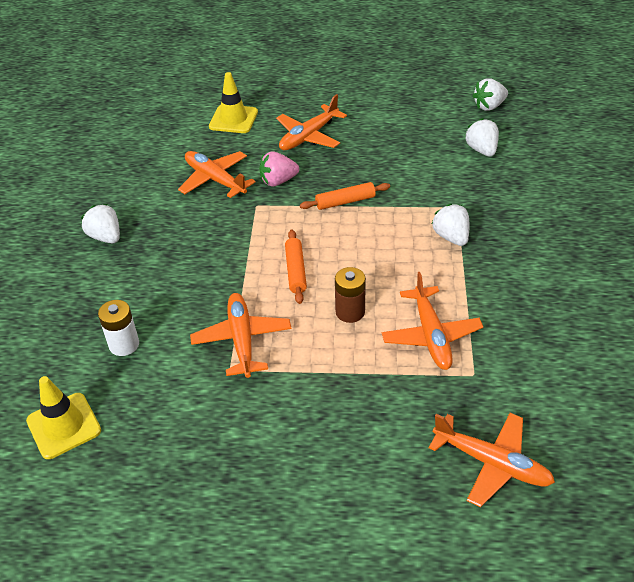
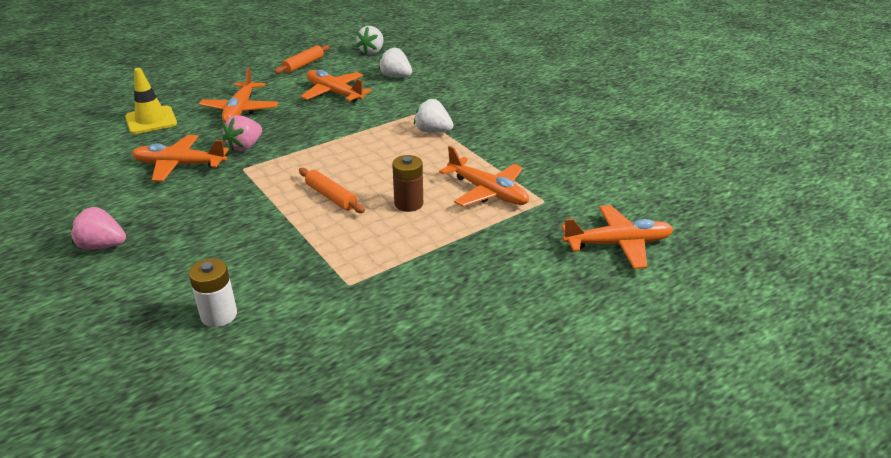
camera: 40 degrees left, 10 degrees down
yellow traffic cone [26,376,101,459] -> none
white strawberry [81,204,120,243] -> pink strawberry [70,207,126,250]
orange plane [190,293,291,378] -> orange plane moved to [301,70,372,102]
orange rolling pin [300,182,390,210] -> orange rolling pin moved to [274,45,330,74]

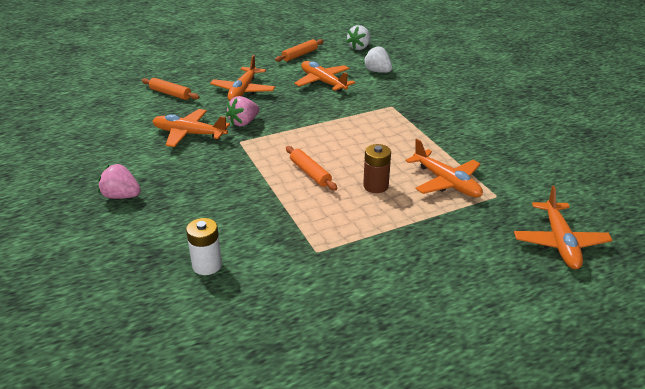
camera: 10 degrees right, 0 degrees up
yellow traffic cone [125,68,177,134] -> orange rolling pin [142,78,199,100]
white strawberry [414,98,453,132] -> none
orange plane [561,205,674,269] -> orange plane turned 90 degrees clockwise [514,186,613,269]

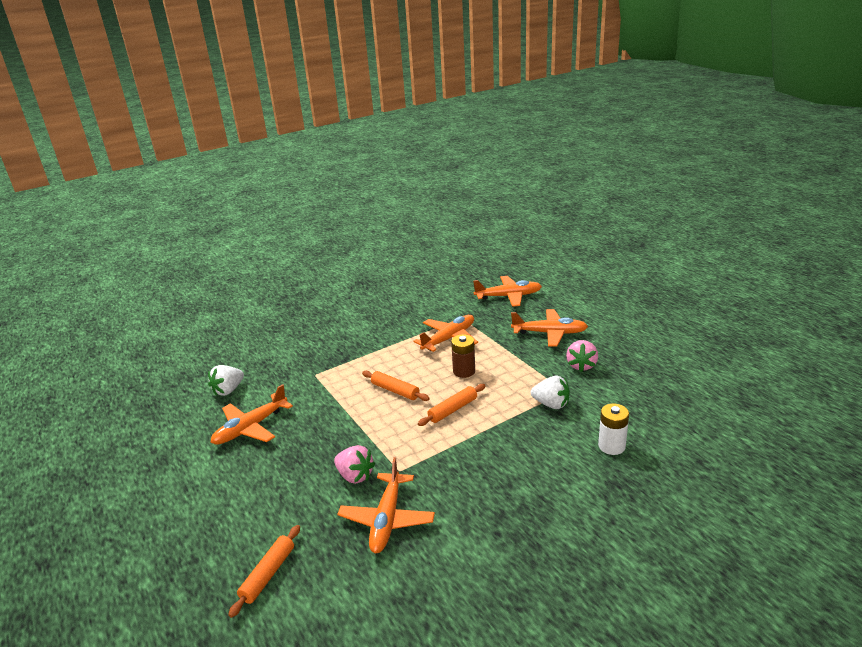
camera: 95 degrees left, 5 degrees down
pink strawberry [98,164,141,199] -> pink strawberry moved to [566,340,598,372]
orange plane [210,55,275,101] -> orange plane moved to [511,309,588,347]
orange rolling pin [275,39,324,62] -> orange rolling pin moved to [362,371,430,401]
white strawberry [346,25,370,50] -> white strawberry moved to [531,376,570,409]

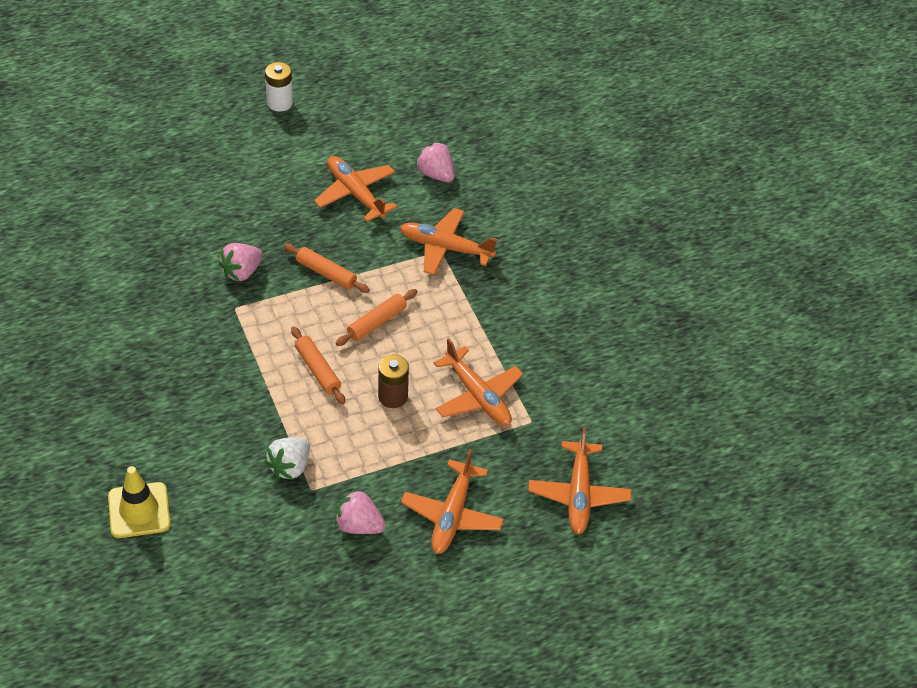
camera: 95 degrees right, 20 degrees up
white strawberry [208,365,244,396] -> pink strawberry [415,142,455,182]
orange rolling pin [228,525,300,618] -> orange rolling pin moved to [284,244,370,293]
orange plane [337,457,435,553] -> orange plane moved to [400,208,497,275]
white battery [598,404,629,455] -> white battery moved to [265,62,293,111]
none -> yellow traffic cone [108,466,170,538]

